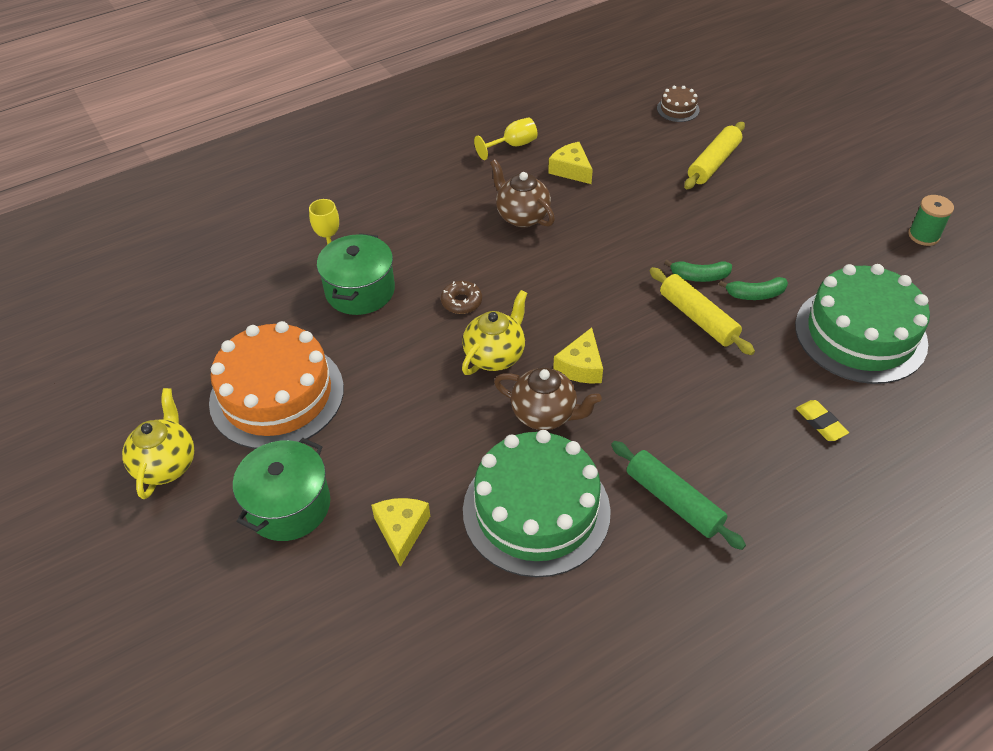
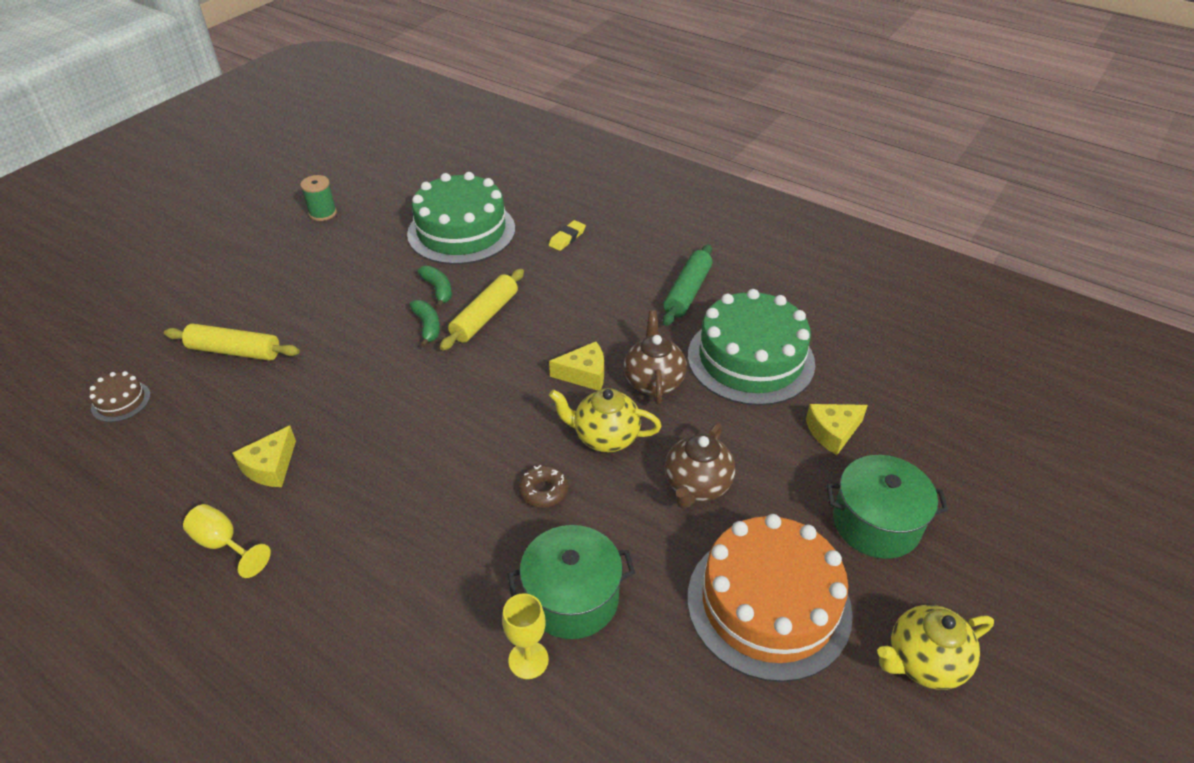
camera: 115 degrees left, 5 degrees down
brown teapot [490,159,555,227] -> brown teapot moved to [665,422,735,508]

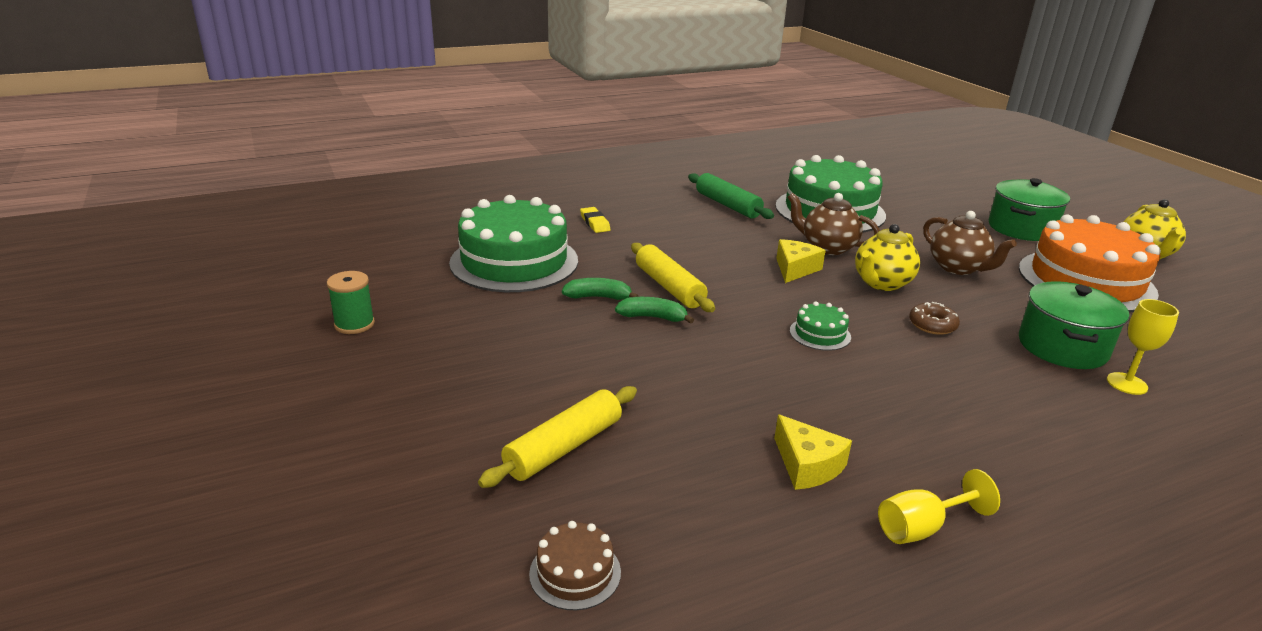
camera: 60 degrees left, 15 degrees down
yellow cheese [806,404,868,455] -> none
none -> green cake [790,301,851,351]

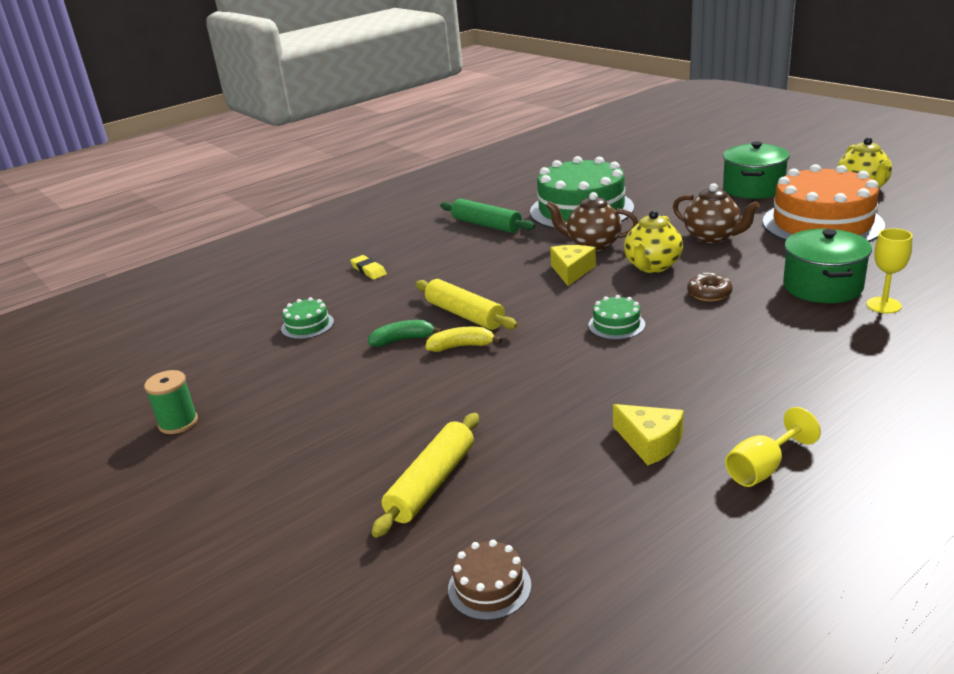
camera: 10 degrees left, 0 degrees up
green cake [449,195,578,292] -> green cake [281,297,334,339], size x0.42
green banana [615,297,694,324] -> yellow banana [425,327,502,352]

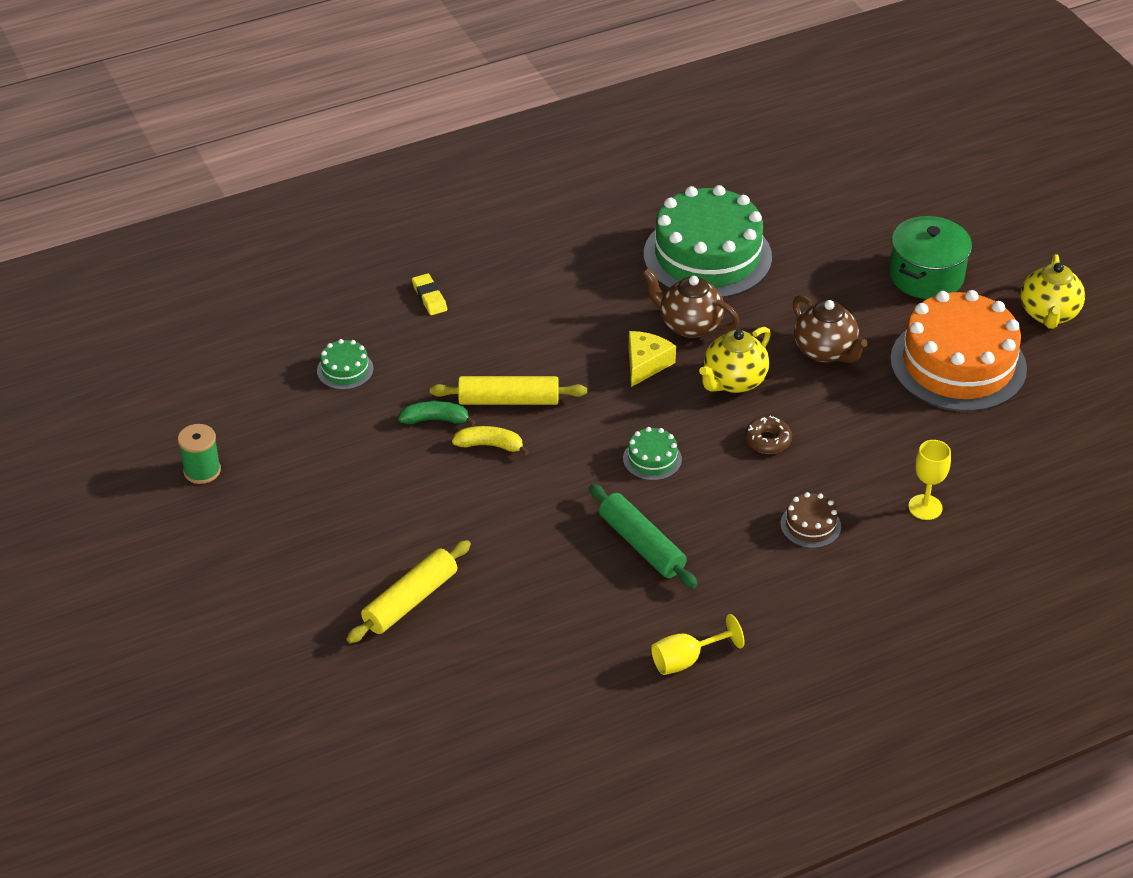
camera: 10 degrees right, 15 degrees up
yellow rolling pin [415,279,518,330] -> yellow rolling pin turned 60 degrees counterclockwise [430,376,587,405]
green rolling pin [440,199,535,233] -> green rolling pin moved to [589,484,698,588]
brown cake [448,540,531,620] -> brown cake moved to [780,492,841,548]
yellow cheese [613,404,684,465] -> none
green pot [783,229,872,303] -> none

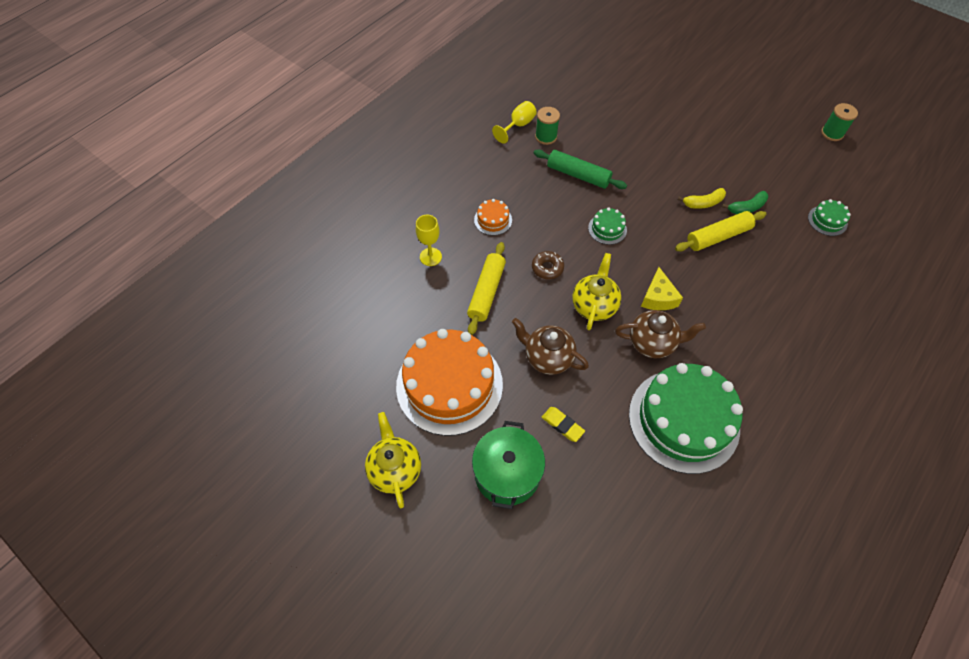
camera: 155 degrees right, 15 degrees up
yellow rolling pin [346,540,471,643] -> yellow rolling pin moved to [467,242,506,335]
yellow eraser [412,273,447,315] -> yellow eraser moved to [542,407,585,442]
brown cake [780,492,841,548] -> orange cake [474,199,512,235]
none -> green spool [535,107,560,145]

